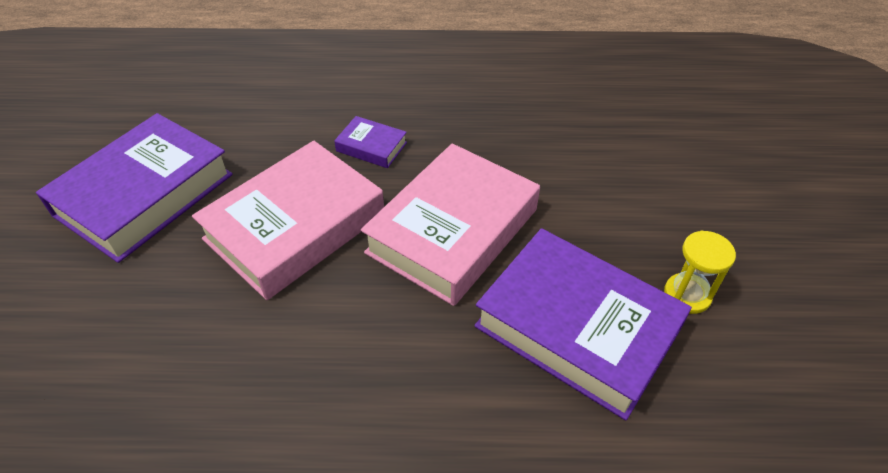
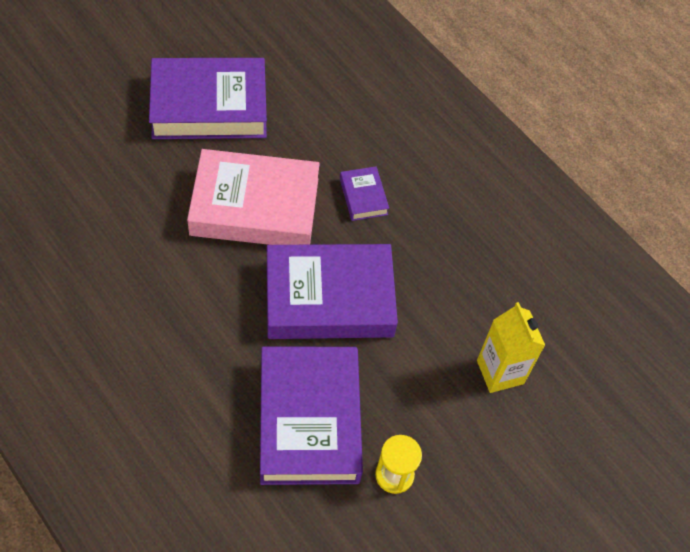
camera: 45 degrees right, 10 degrees up
pink book [361,143,540,306] -> purple book [267,244,398,339]
none -> yellow carton [477,302,546,393]

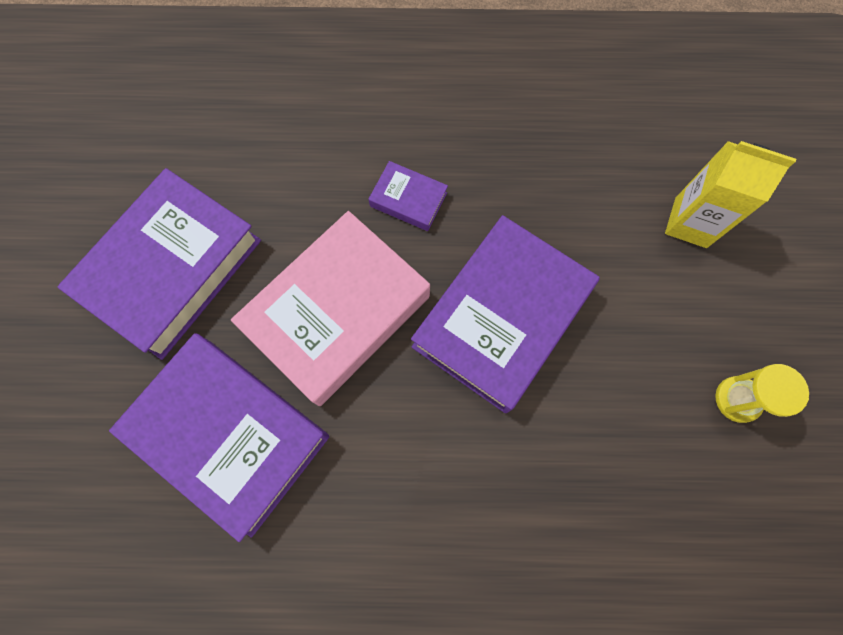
camera: 45 degrees left, 15 degrees up
purple book [260,347,363,485] -> purple book moved to [109,333,329,542]

